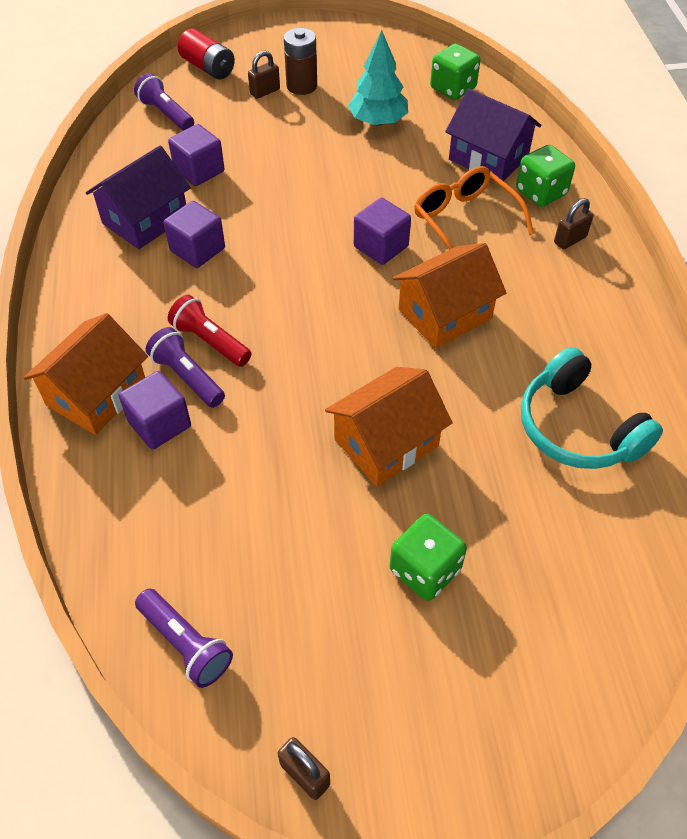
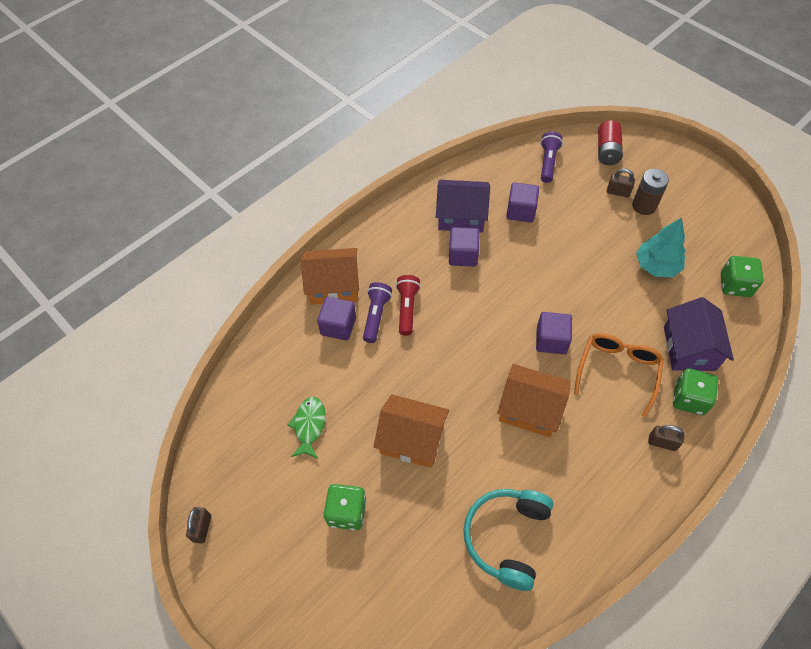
camera: 55 degrees right, 5 degrees up
purple flashlight [135,589,233,688] -> none
none -> green fish [287,397,325,459]

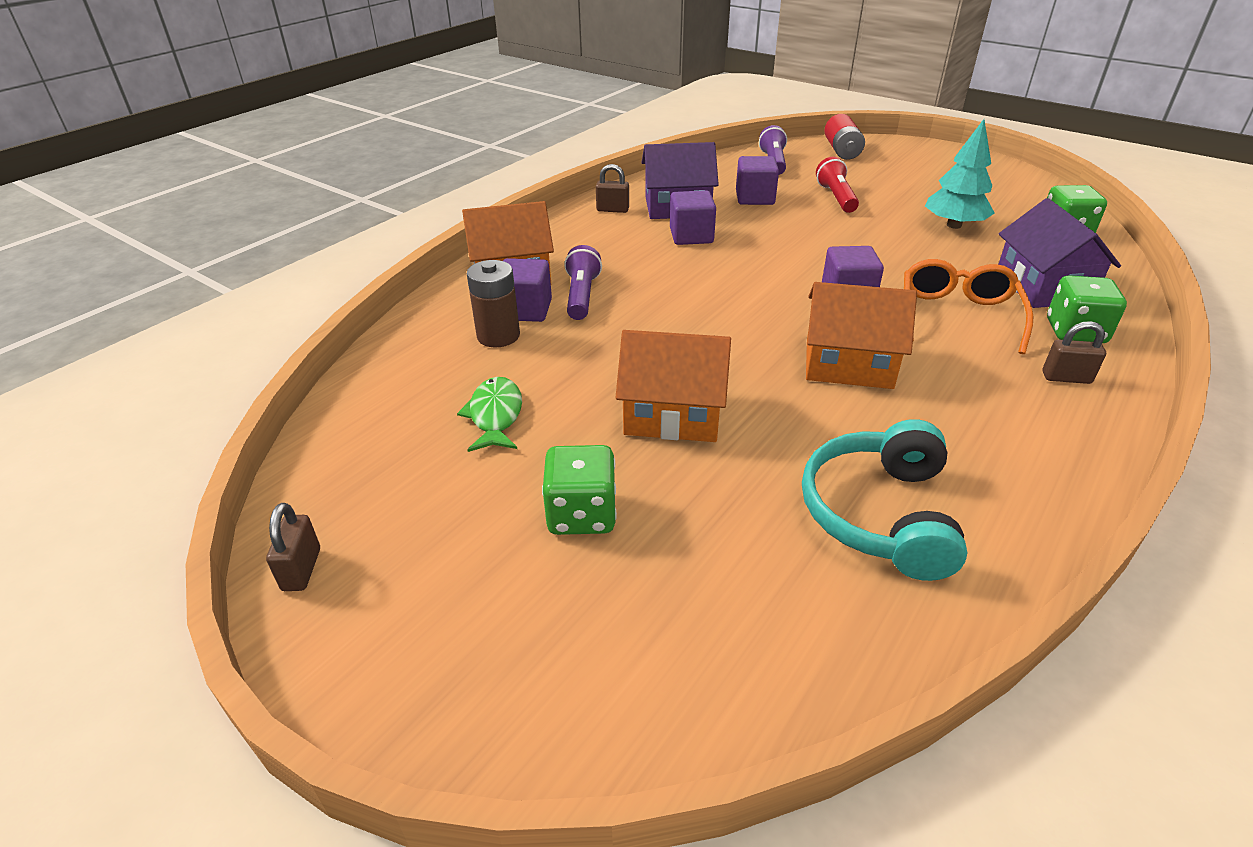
camera: 10 degrees left, 20 degrees down
red flashlight [396,275,421,336] -> red flashlight moved to [816,157,859,213]
brown padlock [607,168,635,197] -> brown padlock moved to [596,164,629,213]
brown battery [632,169,669,215] -> brown battery moved to [467,260,520,347]

